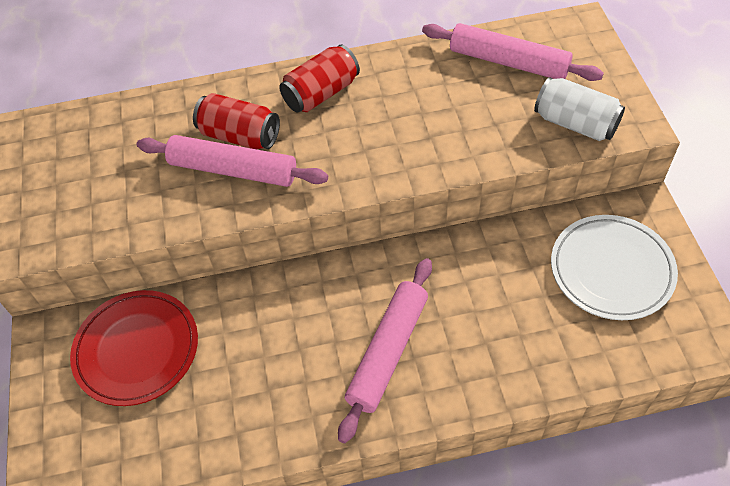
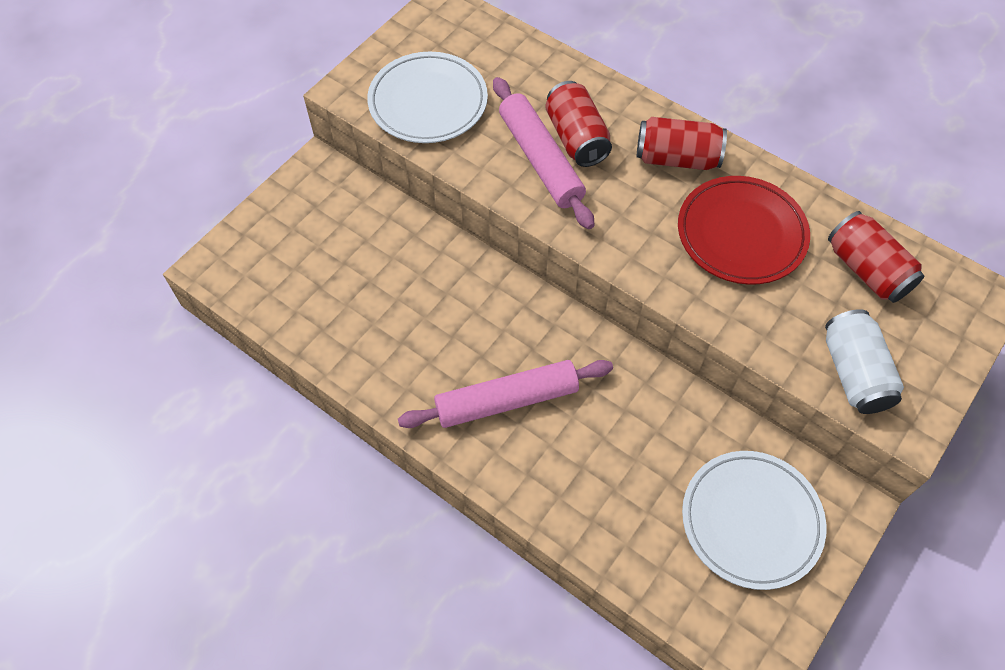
camera: 45 degrees right, 5 degrees up
red plate [70,290,198,406] -> red plate moved to [678,176,810,285]
pink rolling pin [422,23,604,81] -> red can [828,211,924,303]
none -> white plate [367,52,488,143]

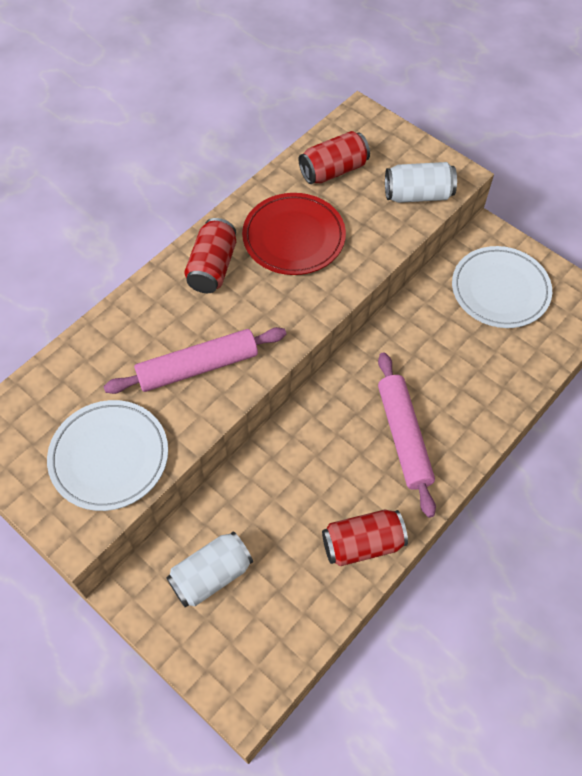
camera: 85 degrees left, 0 degrees up
red can [545,81,612,167] -> red can moved to [322,510,408,566]
none -> white can [166,531,253,607]

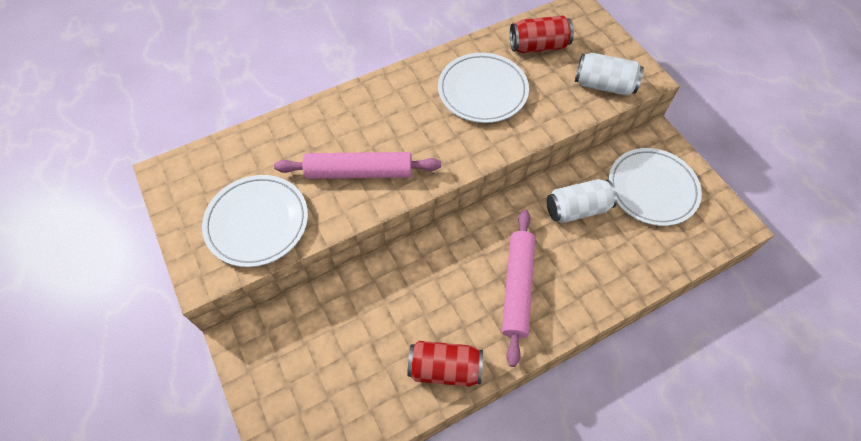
camera: 20 degrees right, 0 degrees up
white can [166,531,253,607] -> white can moved to [547,179,617,223]
red can [184,218,236,293] -> none
red plate [242,193,346,275] -> white plate [438,53,529,123]

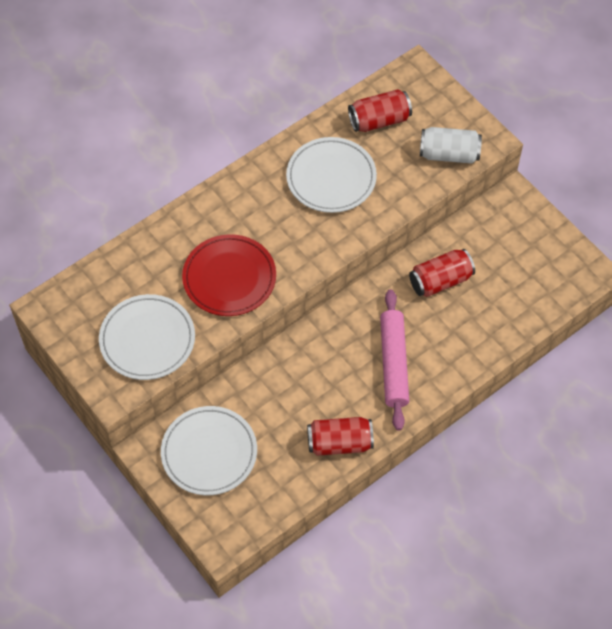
camera: 10 degrees left, 0 degrees up
pink rolling pin [274,152,441,179] -> red plate [182,234,276,316]
white can [547,179,617,223] -> red can [409,249,475,297]
white plate [609,148,702,226] -> white plate moved to [161,406,257,495]

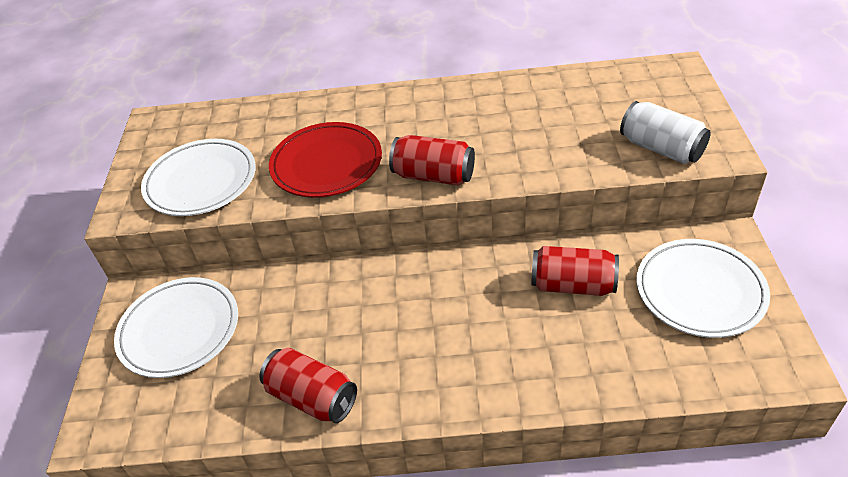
camera: 40 degrees right, 15 degrees down
white plate [286,137,377,213] -> white plate moved to [636,239,770,338]
red can [348,89,412,132] -> red can moved to [389,135,475,186]
pink rolling pin [380,289,409,431] -> none

